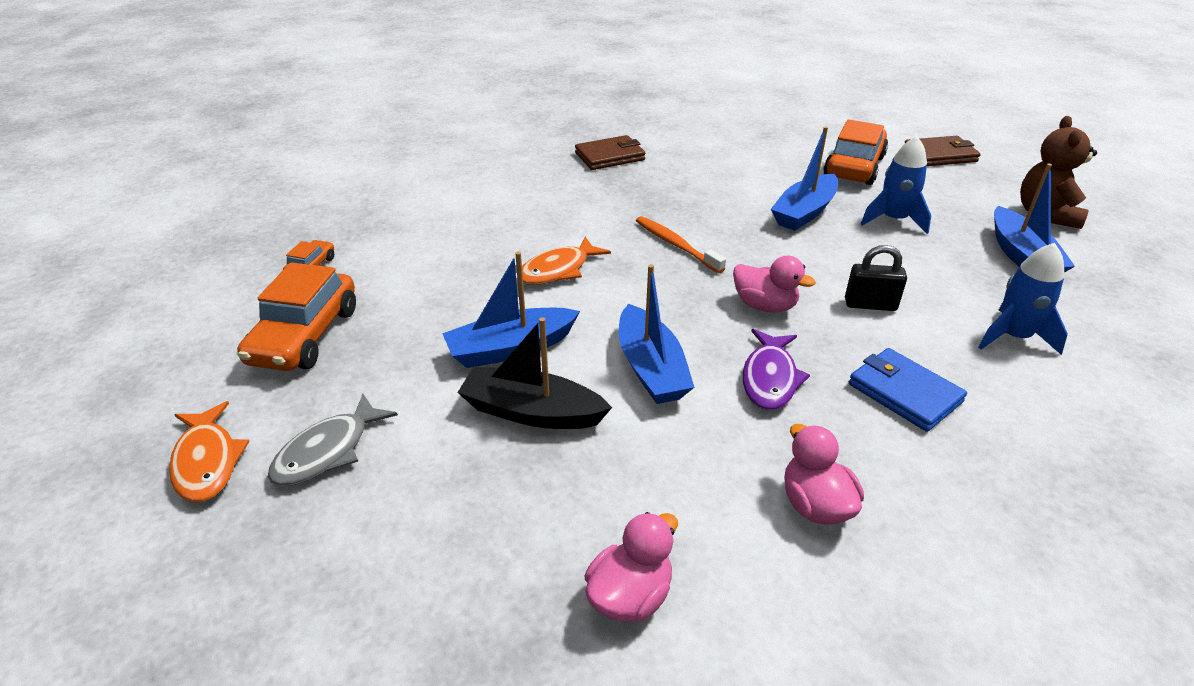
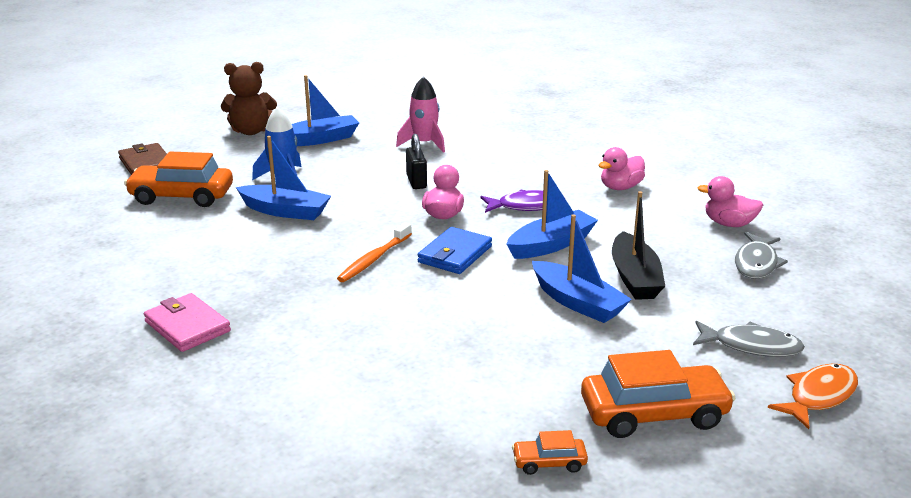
camera: 110 degrees left, 10 degrees down
orange fish [522,237,611,285] -> none
brown wallet [575,135,645,170] -> pink wallet [144,293,231,352]
blue wallet [849,348,967,432] -> blue wallet moved to [418,227,492,274]
blue rocket [978,243,1068,355] -> pink rocket [396,76,445,153]
none -> grey fish [735,232,788,279]

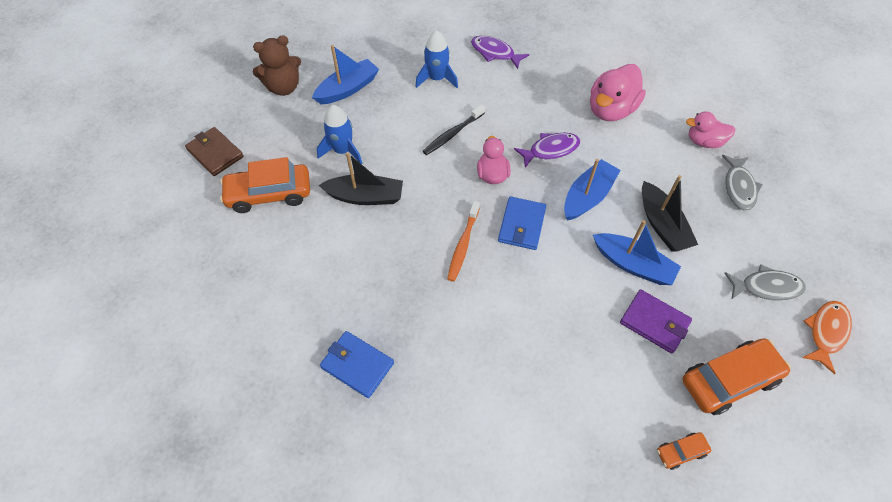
camera: 15 degrees left, 30 degrees up
pink wallet [144,293,231,352] -> blue wallet [320,331,394,398]
blue boat [236,136,331,220] -> black boat [319,152,403,205]
pink rocket [396,76,445,153] -> blue rocket [415,30,458,88]
black padlock [406,134,427,189] -> black toothbrush [423,104,485,155]
pink duck [598,147,645,190] -> pink duck [590,64,646,121], size x1.62
none -> purple fish [471,36,529,69]
none -> purple wallet [620,289,692,354]

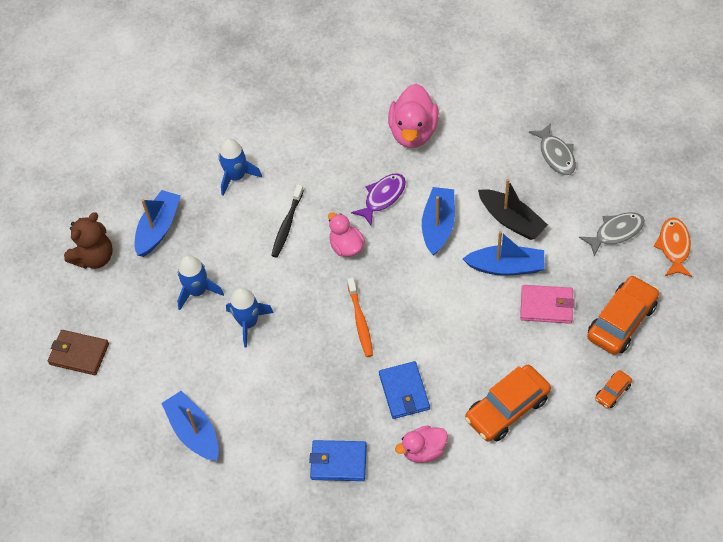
camera: 25 degrees left, 0 degrees up
orange car [220,157,310,213] -> orange car moved to [465,365,551,441]
black boat [319,152,403,205] -> blue rocket [226,287,274,347]
purple fish [471,36,529,69] -> none
blue wallet [498,196,546,250] -> blue wallet moved to [379,361,430,419]
purple wallet [620,289,692,354] -> pink wallet [520,285,575,324]
pink duck [686,112,735,148] -> pink duck moved to [395,425,448,463]
none -> blue boat [161,391,219,461]

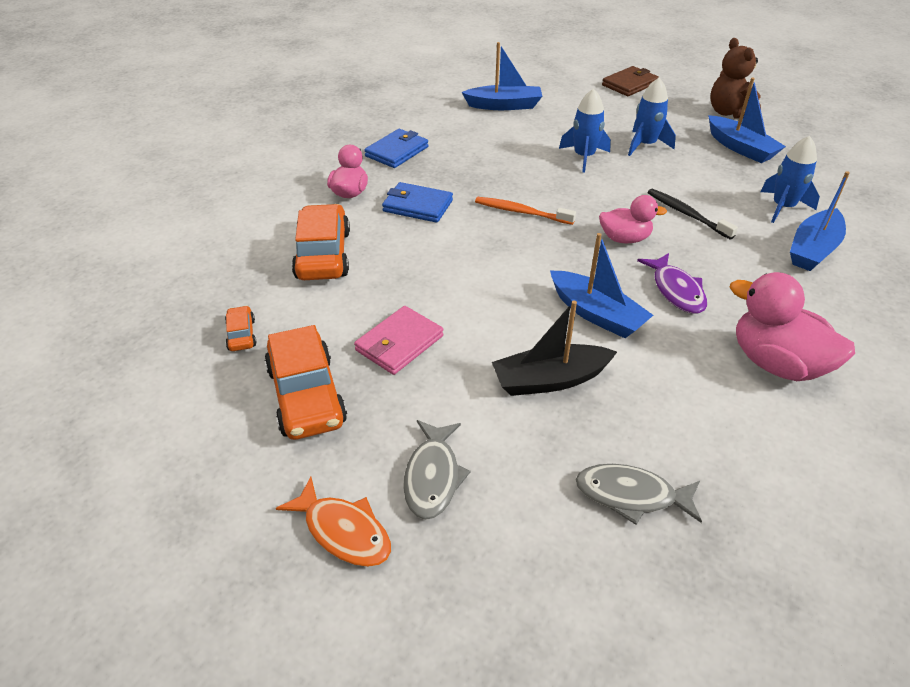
camera: 120 degrees right, 15 degrees down
blue boat [463,231,545,276] -> blue boat moved to [790,171,850,271]

